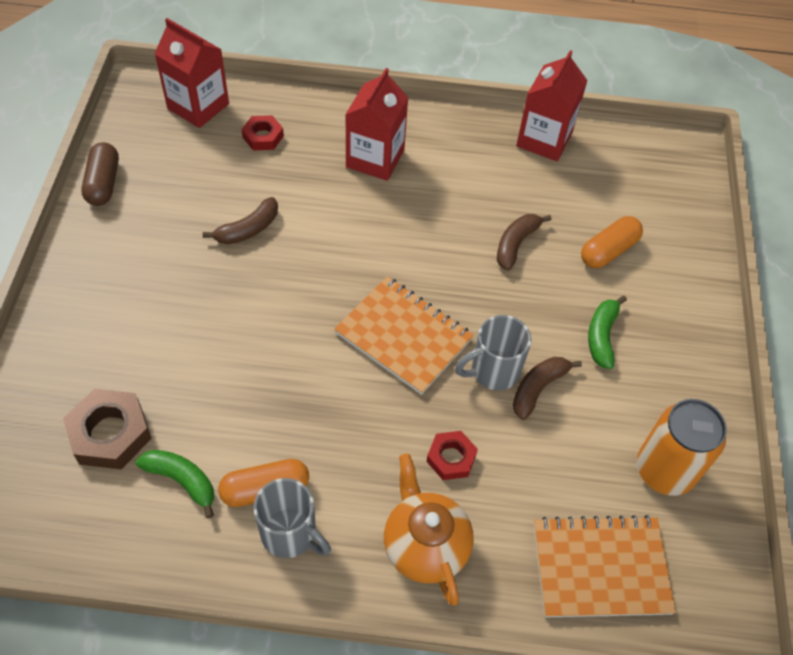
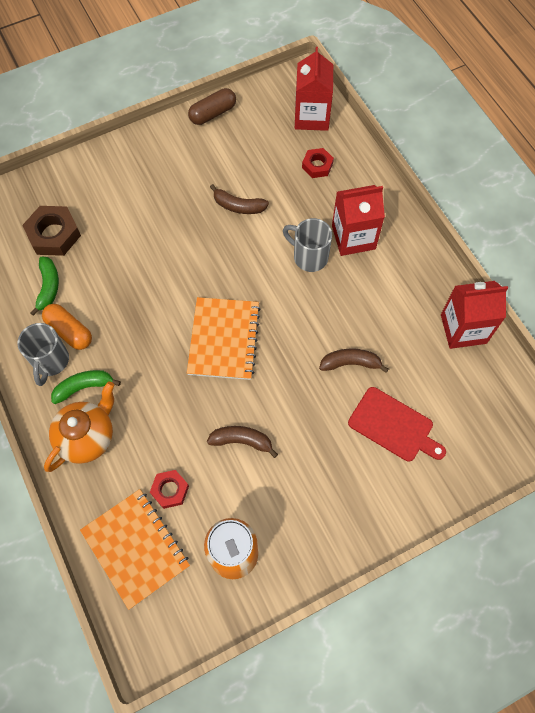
camera: 60 degrees right, 10 degrees up
red nut [426,431,478,480] -> red nut moved to [150,470,189,509]
grey mug [455,315,532,390] -> grey mug moved to [283,218,332,272]
orange capsule [581,216,643,268] -> red cutting board [348,387,446,462]
green banana [588,296,627,369] -> green banana moved to [51,370,121,404]

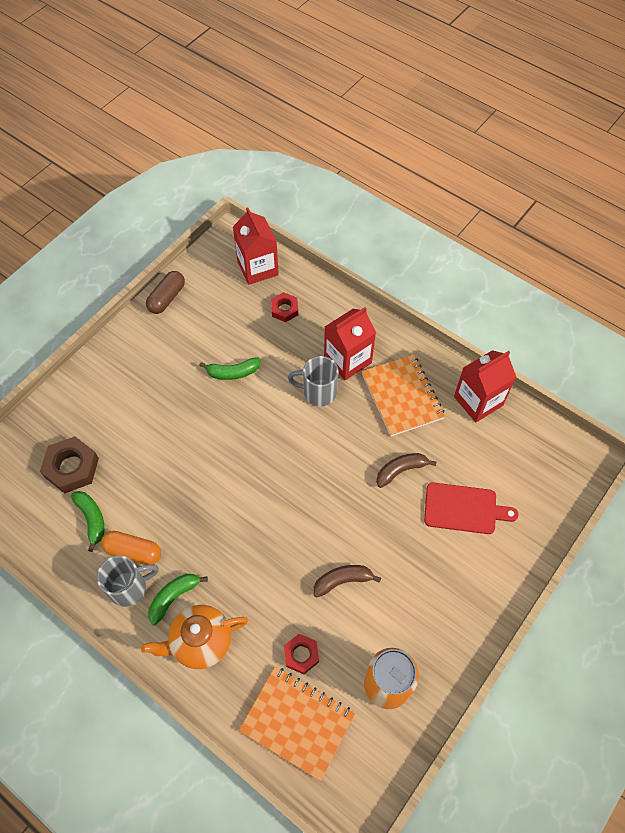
camera: 25 degrees left, 5 degrees down
grey mug [18,323,69,386] -> grey mug turned 90 degrees counterclockwise [97,556,159,607]
orange teapot [44,381,114,472] -> orange teapot turned 120 degrees counterclockwise [141,605,248,669]
orange notebook [187,297,261,380] -> orange notebook moved to [362,355,445,436]
brown banana [210,184,269,214] -> green banana [199,358,260,380]

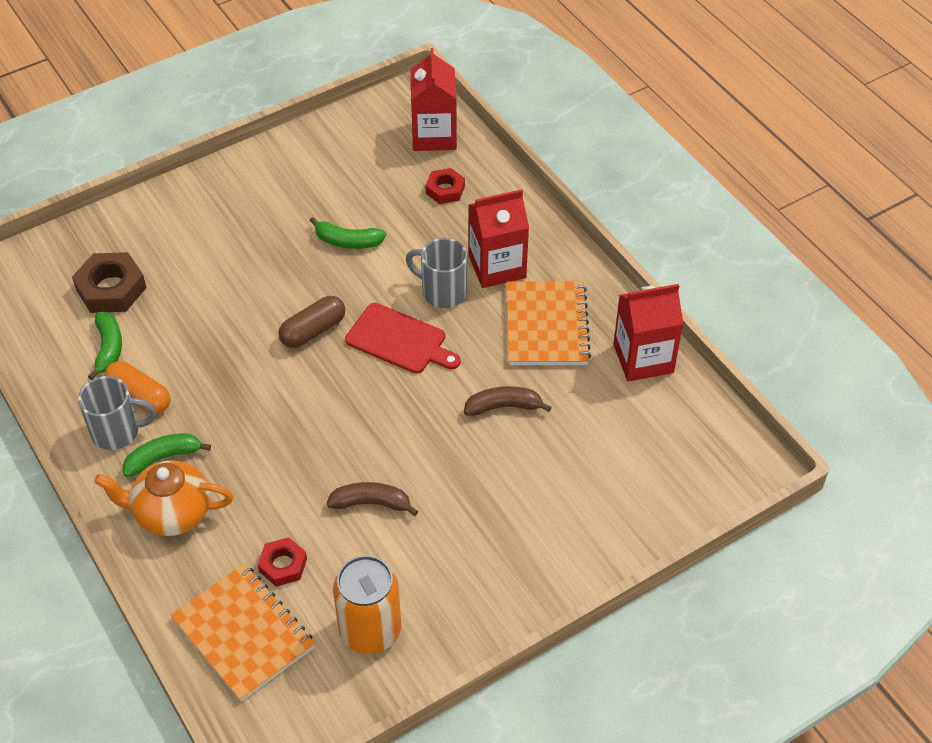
camera: 20 degrees right, 10 degrees down
brown capsule [146,271,185,314] -> brown capsule moved to [278,296,346,348]
red cutting board [424,482,519,534] -> red cutting board moved to [345,303,461,374]

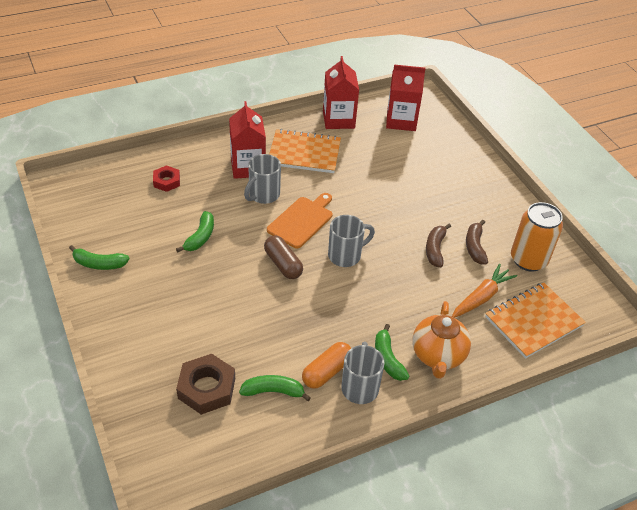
camera: 85 degrees left, 5 degrees down
red nut [258,537,307,586] -> orange carrot [452,264,517,318]
red cutting board [345,303,461,374] -> orange cutting board [267,193,332,249]
red carton [410,48,457,151] -> red carton moved to [386,65,426,131]
brown banana [464,386,552,416] -> brown banana moved to [466,220,488,264]
none -> green banana [69,245,130,270]
none -> grey mug [328,215,375,267]

